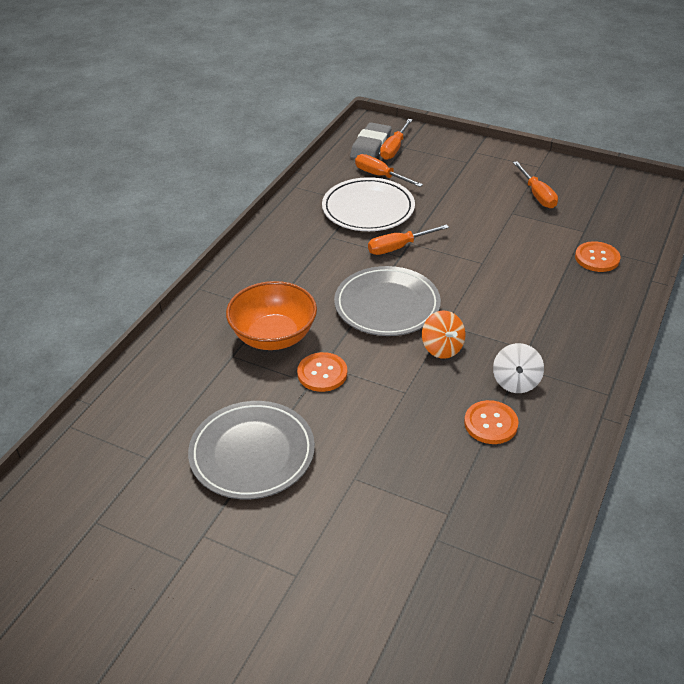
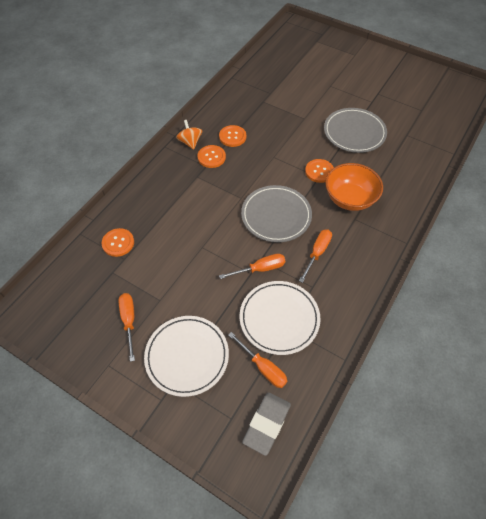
camera: 175 degrees left, 15 degrees up
orange screwdriver [380,119,413,160] -> orange screwdriver moved to [299,229,332,283]
orange spinning top [422,311,465,359] -> orange spinning top moved to [176,120,202,150]
white spinning top [493,343,544,393] -> orange button [197,145,226,168]
none -> white plate [144,316,229,397]

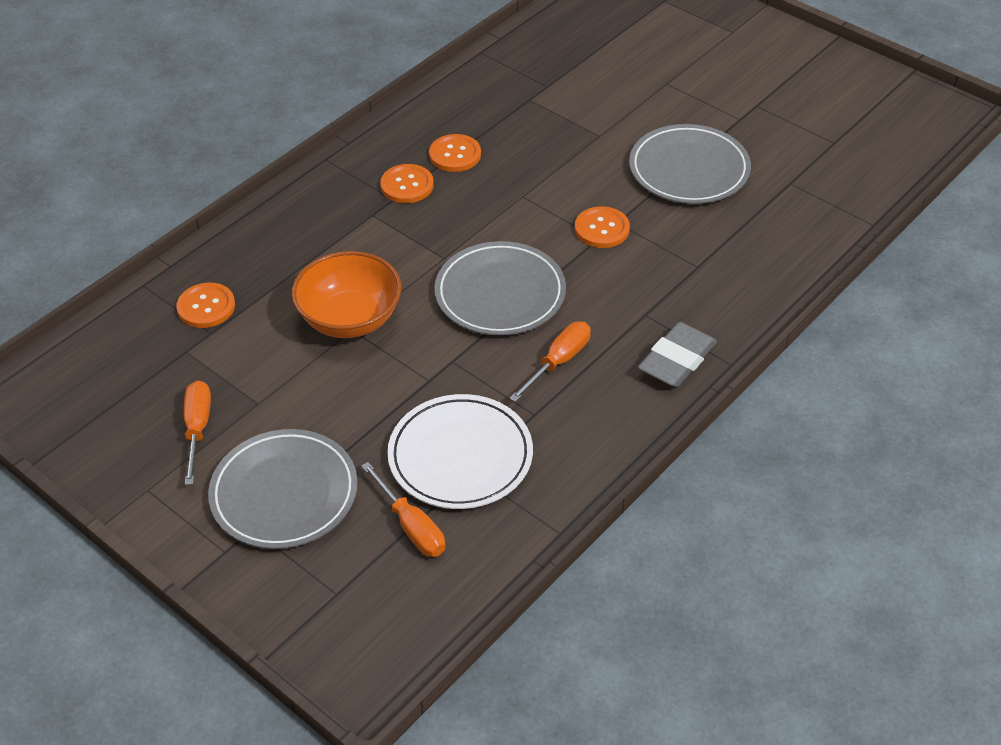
camera: 10 degrees right, 10 degrees down
white plate [144,316,229,397] -> grey plate [208,429,358,549]
orange spinning top [176,120,202,150] -> none
orange screwdriver [219,254,285,279] -> none
grey eraser [242,392,291,456] -> grey eraser moved to [638,322,717,387]
orange bowl [325,163,383,211] -> orange bowl moved to [292,251,401,338]

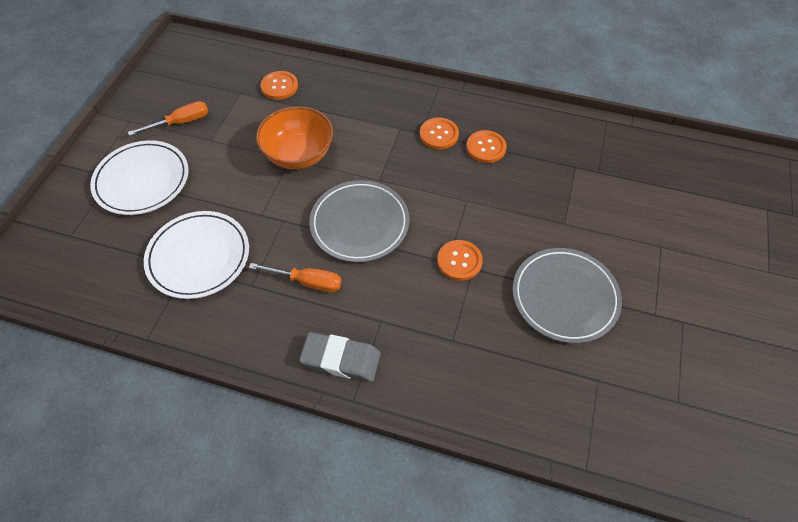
camera: 65 degrees right, 10 degrees up
grey plate [208,429,358,549] -> white plate [90,140,189,215]
orange screwdriver [361,462,445,557] -> none

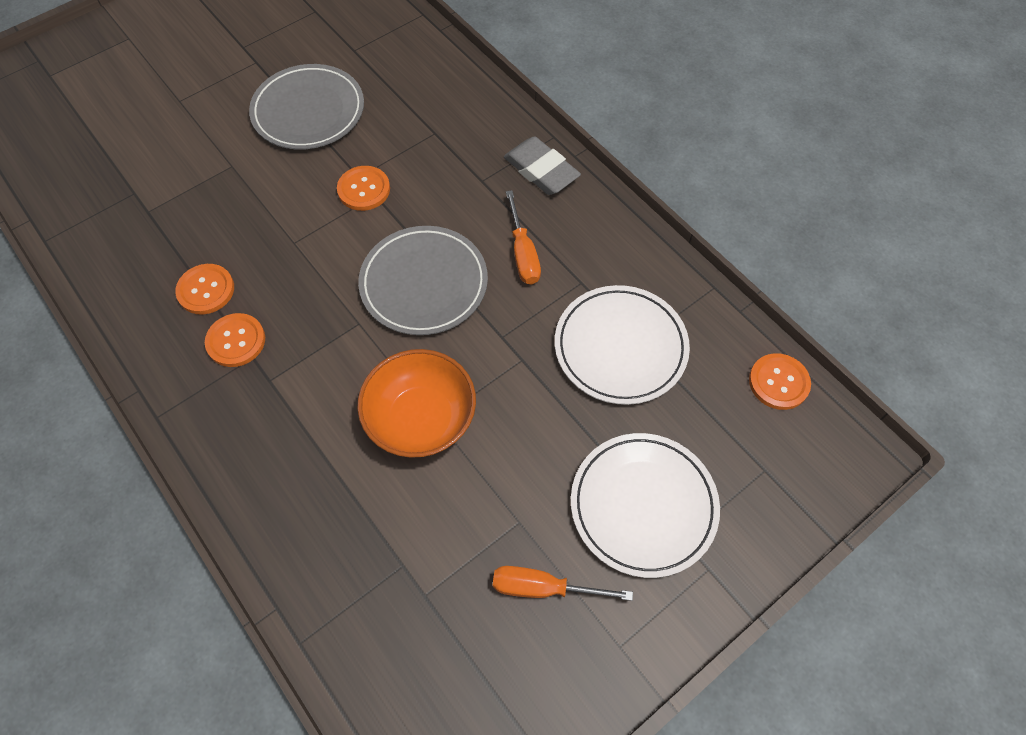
camera: 145 degrees left, 5 degrees up
orange screwdriver [249,263,341,292] -> orange screwdriver turned 150 degrees counterclockwise [506,190,541,284]
orange button [260,71,298,100] -> orange button moved to [749,353,811,410]

